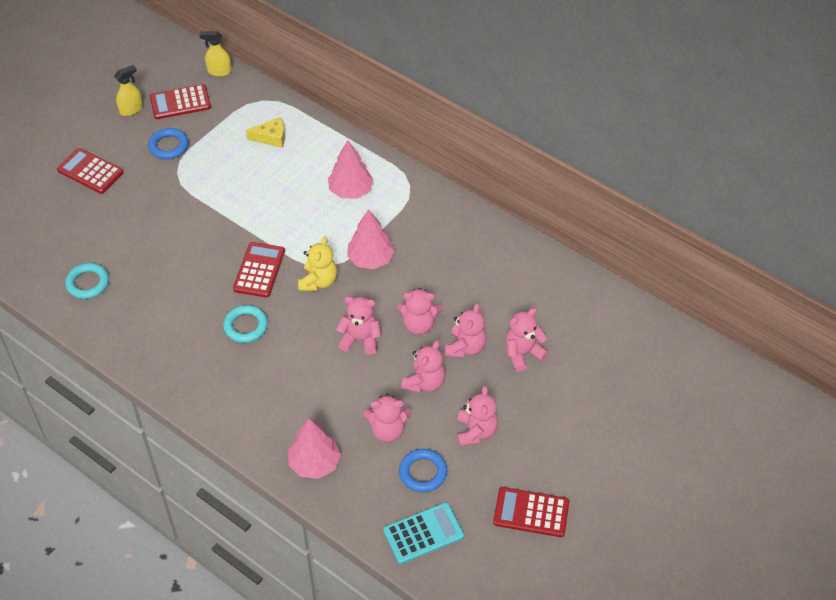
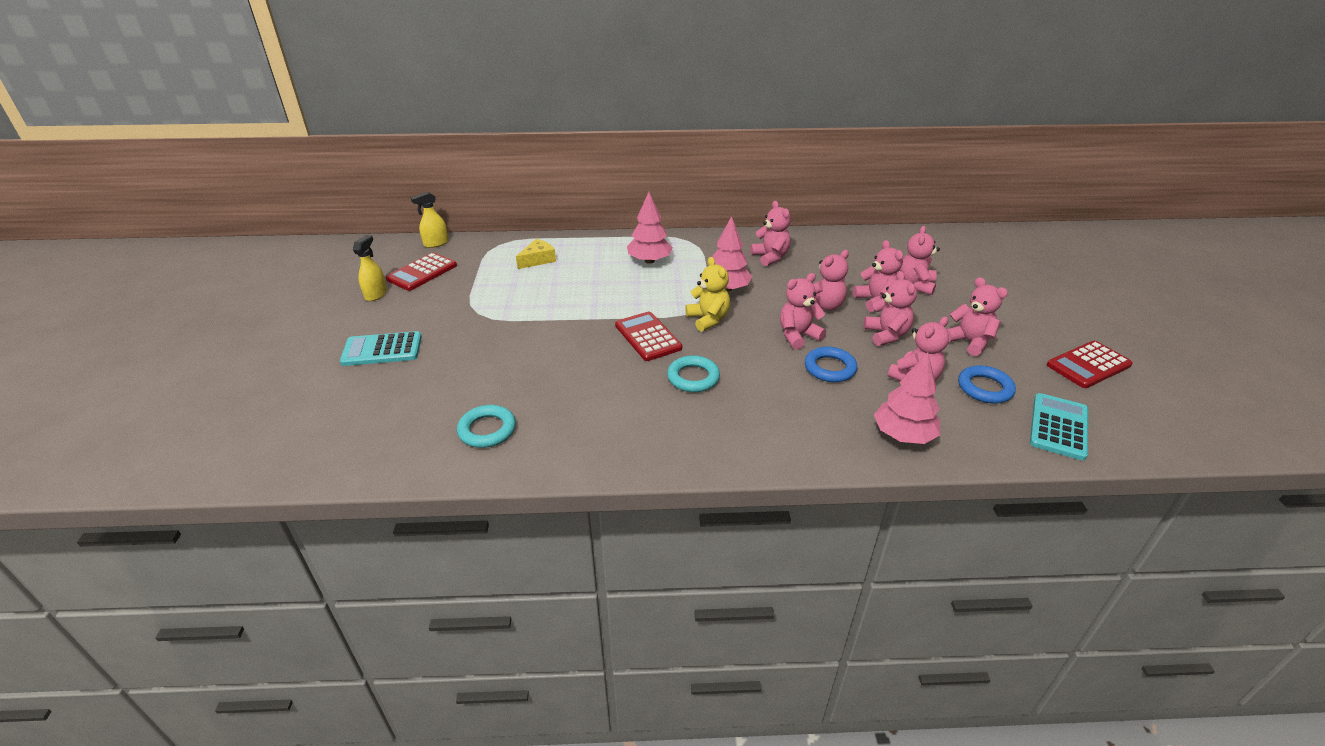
camera: 40 degrees left, 15 degrees down
red calculator [57,148,124,194] -> turquoise calculator [340,331,422,366]
blue ring [148,128,189,159] -> blue ring moved to [805,347,857,382]
none -> pink teddy bear [750,201,791,266]

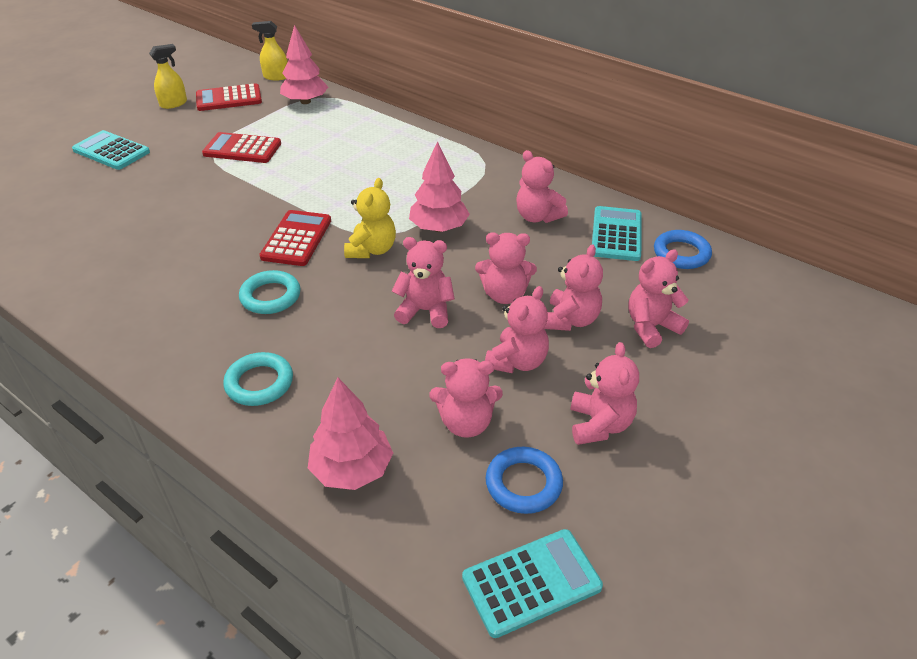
camera: 40 degrees right, 5 degrees up
turquoise ring [457,405,516,448] -> turquoise ring moved to [223,352,293,406]
yellow cheese [516,239,556,269] -> none
pink tree [627,192,673,264] -> pink tree moved to [280,25,328,104]
pink teddy bear [750,201,791,266] -> pink teddy bear turned 120 degrees clockwise [516,150,568,223]
blue ring [805,347,857,382] -> blue ring moved to [654,230,712,269]
red calculator [1047,341,1133,388] -> red calculator moved to [202,132,281,163]
none -> turquoise calculator [592,206,642,261]

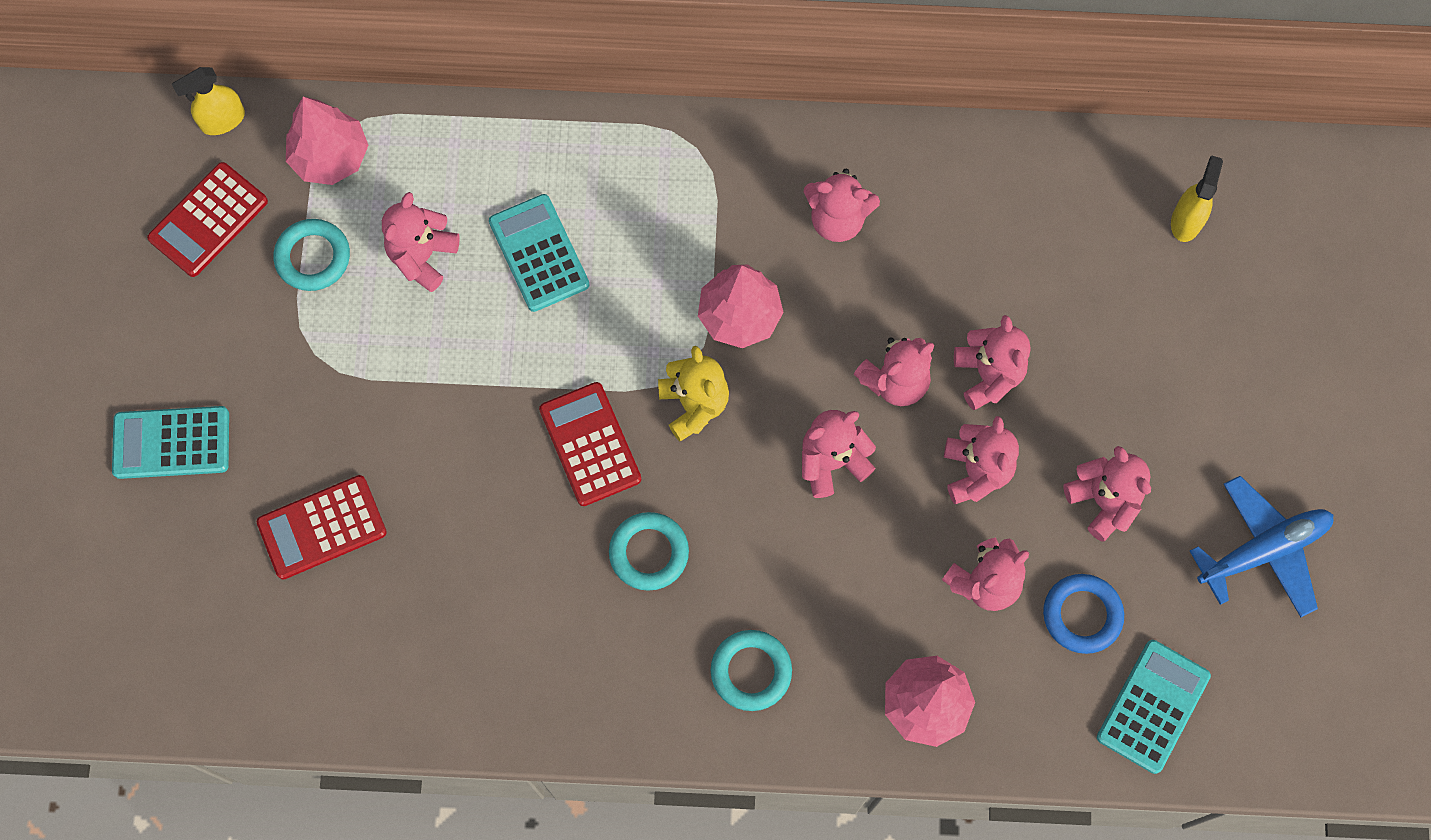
camera: 35 degrees left, 30 degrees up
yellow spray bottle [149,44,187,109] -> yellow spray bottle moved to [1171,155,1223,242]
red calculator [202,132,281,163] -> red calculator moved to [257,475,387,580]
turquoise calculator [592,206,642,261] -> turquoise calculator moved to [489,194,590,312]
pink teddy bear [628,249,689,348] -> pink teddy bear moved to [382,192,460,292]
blue ring [654,230,712,269] -> none
none -> turquoise ring [273,219,350,291]
none -> blue plane [1190,476,1334,617]

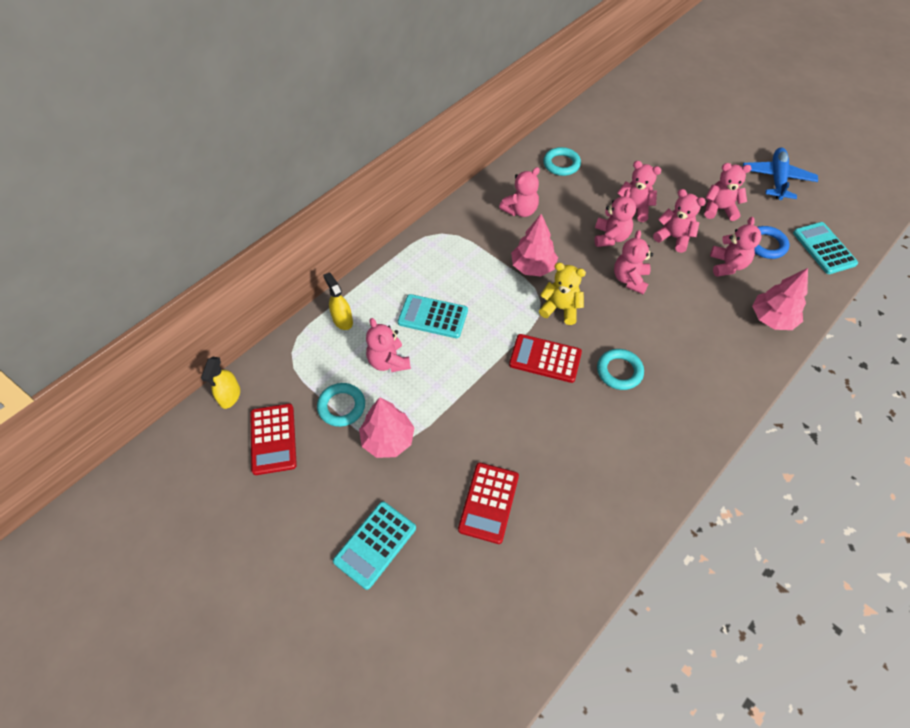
camera: 50 degrees left, 15 degrees down
pink tree [286,97,369,185] -> pink tree moved to [359,397,415,458]
turquoise ring [711,630,792,711] -> turquoise ring moved to [543,147,581,176]
yellow spray bottle [1171,155,1223,242] -> yellow spray bottle moved to [323,273,353,330]

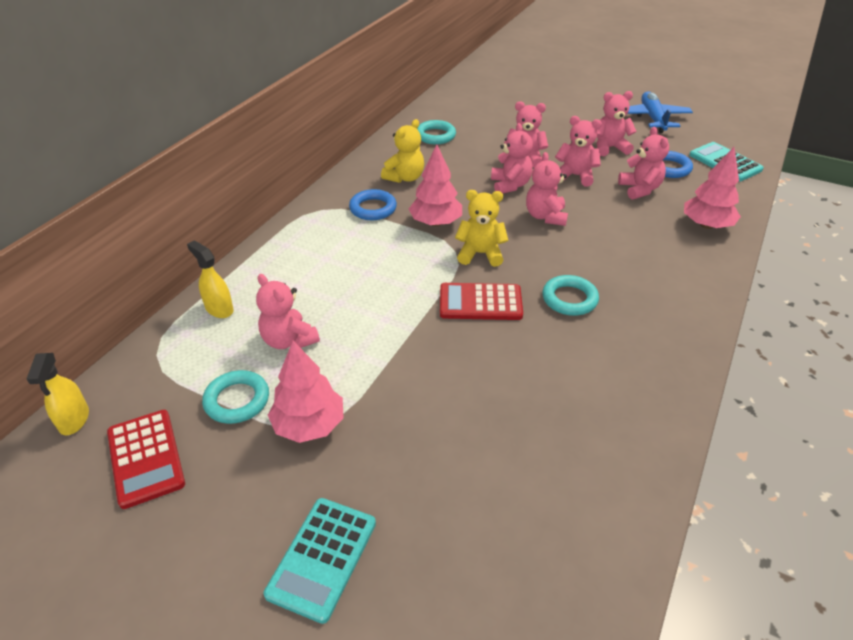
camera: 15 degrees left, 15 degrees down
turquoise calculator [398,294,468,338] -> none
red calculator [458,463,519,544] -> none
pink teddy bear [499,167,540,217] -> yellow teddy bear [381,119,424,183]
none -> blue ring [349,189,397,220]

